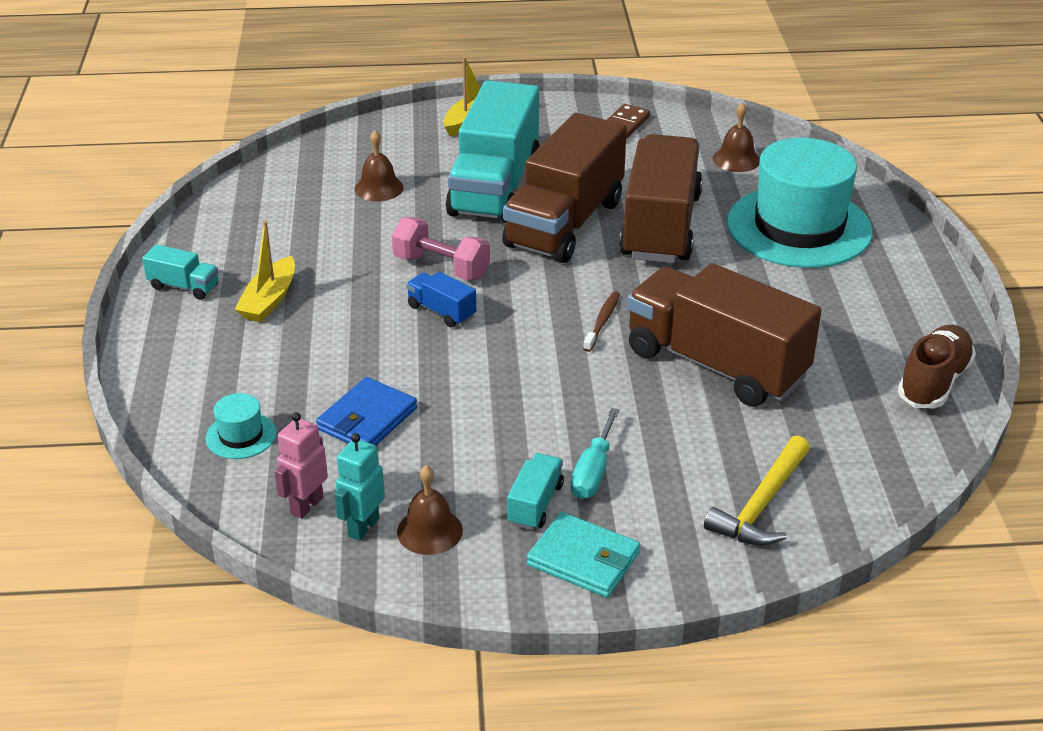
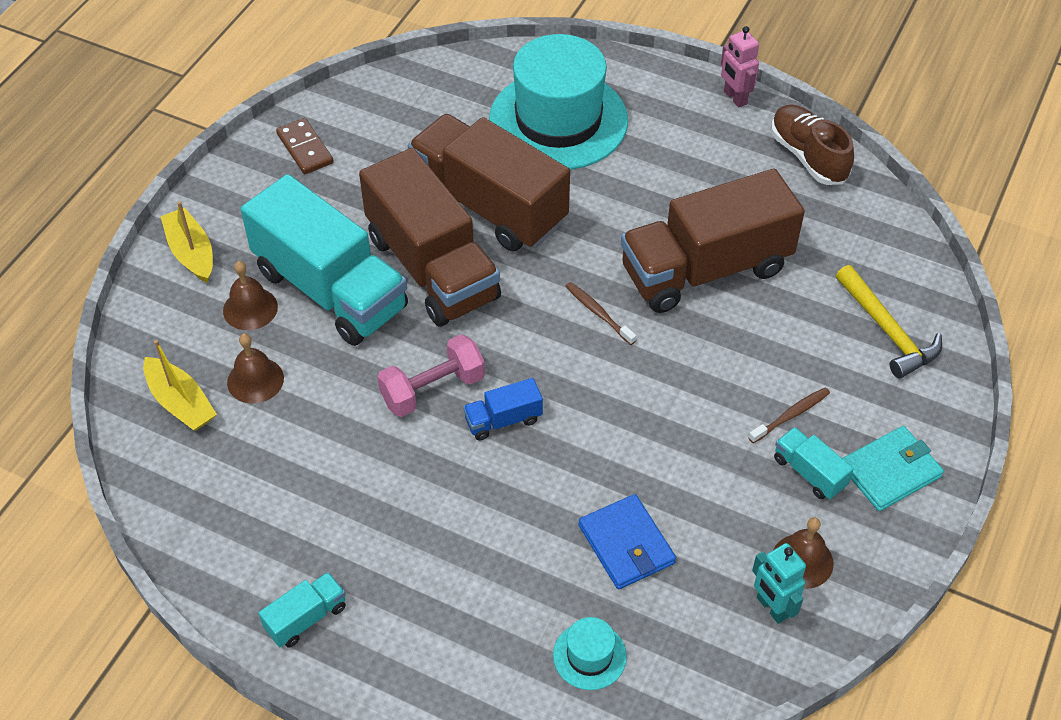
camera: 60 degrees left, 15 degrees up
yellow boat [234,221,295,322] -> yellow boat moved to [143,340,217,431]
pink robot [274,412,328,519] -> pink robot moved to [721,26,759,107]
turquoise screwdriver [571,408,619,499] -> brown toothbrush [748,387,830,443]
brown bell [713,102,760,172] -> brown bell moved to [223,261,278,330]

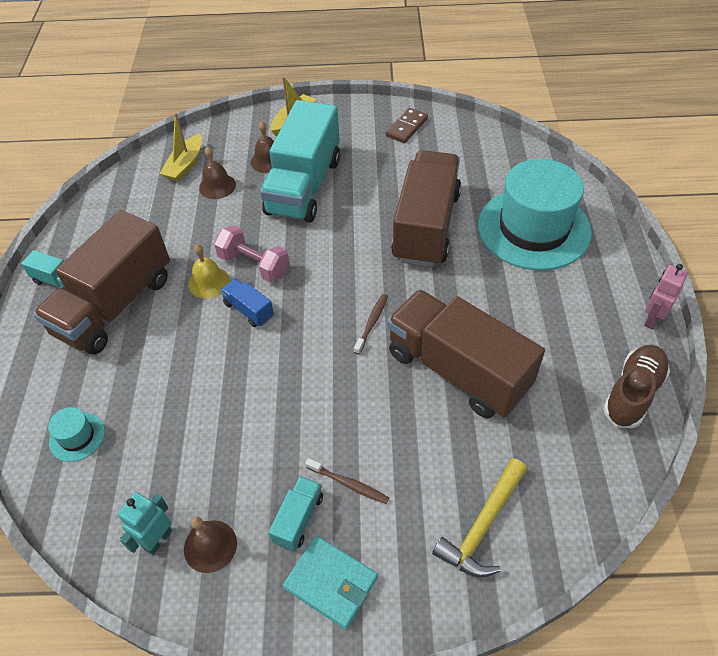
camera: 65 degrees right, 0 degrees up
brown truck [359,148,501,327] -> brown truck moved to [33,210,170,355]
blue wallet [579,494,676,590] -> none
none -> yellow bell [188,244,230,298]

